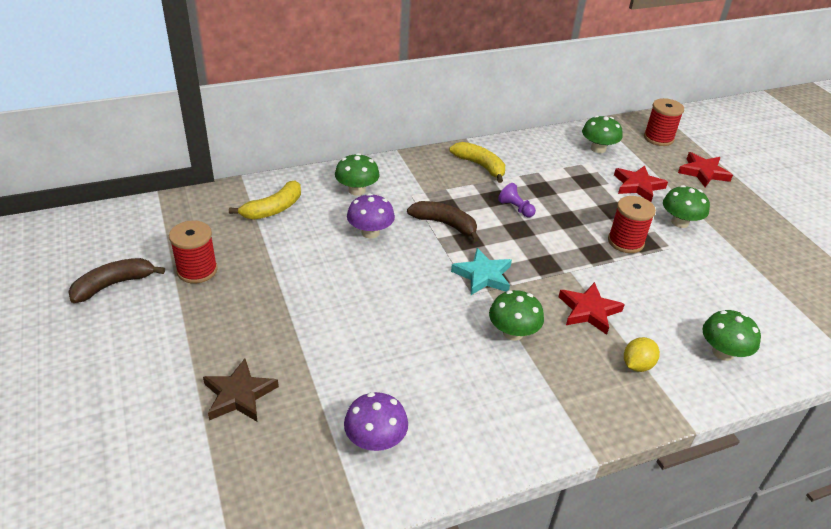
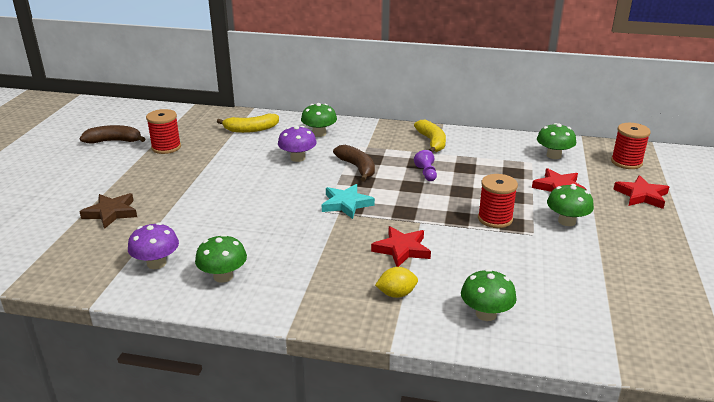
camera: 35 degrees right, 10 degrees down
green mushroom [489,290,544,341] -> green mushroom moved to [195,234,247,283]

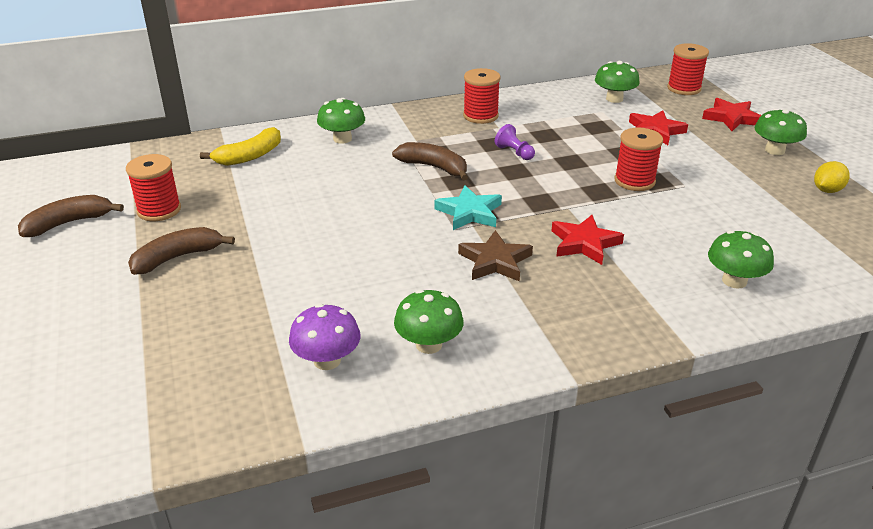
camera: 30 degrees left, 5 degrees up
brown star [79,193,137,229] -> brown star moved to [458,230,533,282]
purple mushroom [278,126,317,162] -> none
yellow lemon [375,267,418,298] -> yellow lemon moved to [814,161,850,193]
yellow banana [414,120,446,152] -> red spool [463,68,500,124]
green mushroom [547,184,594,226] -> green mushroom moved to [754,108,807,155]
none -> brown banana [128,227,235,275]

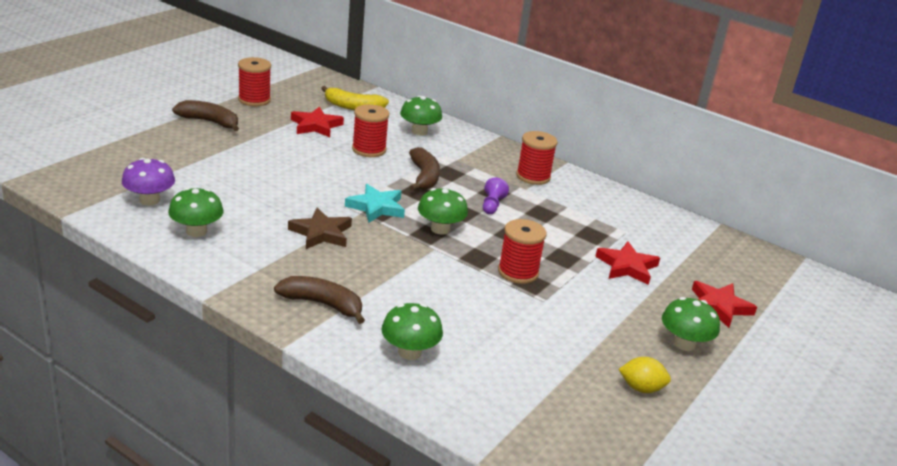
camera: 50 degrees right, 5 degrees down
brown banana [18,195,124,237] -> brown banana moved to [274,276,365,324]
red star [551,215,624,265] -> red star moved to [291,107,344,137]
green mushroom [595,61,640,103] -> green mushroom moved to [418,188,468,235]
red spool [667,43,709,95] -> red spool moved to [352,104,389,157]

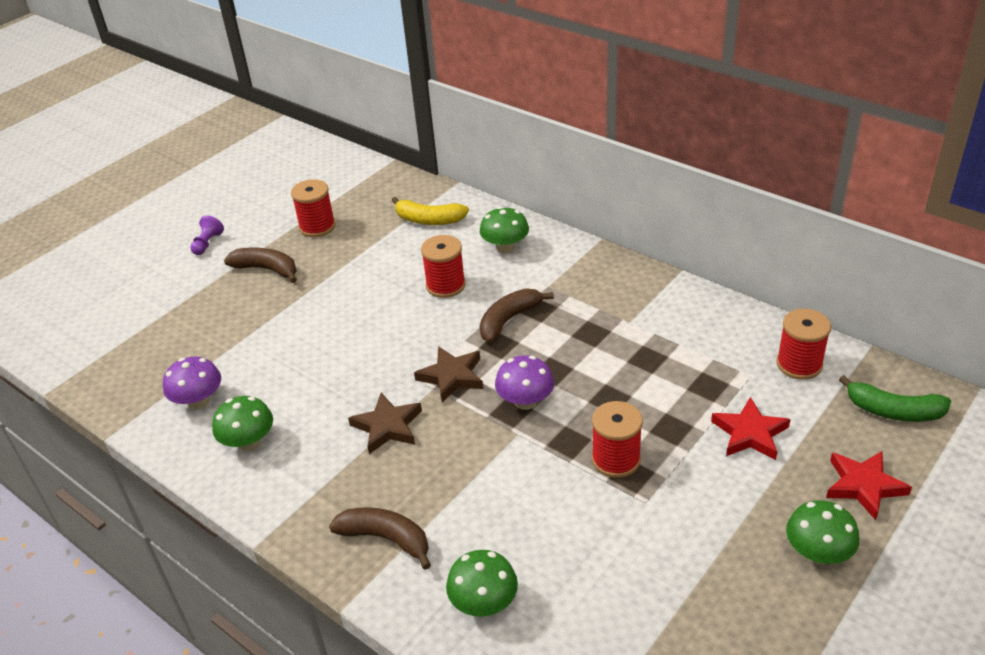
camera: 10 degrees right, 10 degrees up
red star [291,107,344,137] -> none
turquoise star [345,184,405,223] -> brown star [414,346,483,403]
brown banana [409,147,440,191] -> brown banana turned 135 degrees counterclockwise [480,289,554,343]
green mushroom [418,188,468,235] -> purple mushroom [495,355,554,410]
purple pawn [483,178,509,214] -> purple pawn moved to [190,215,224,255]
red spool [516,131,558,185] -> red spool moved to [776,309,831,380]
yellow lemon [619,357,671,393] -> none
none -> green banana [839,375,951,422]

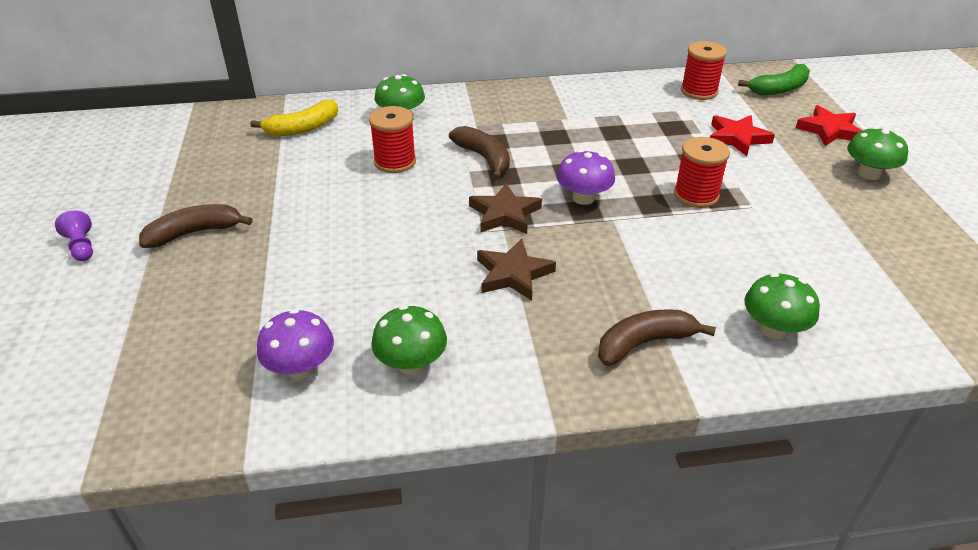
camera: 50 degrees left, 0 degrees up
red spool [291,179,335,237] -> none
brown banana [480,289,554,343] -> brown banana turned 150 degrees clockwise [449,126,510,180]

